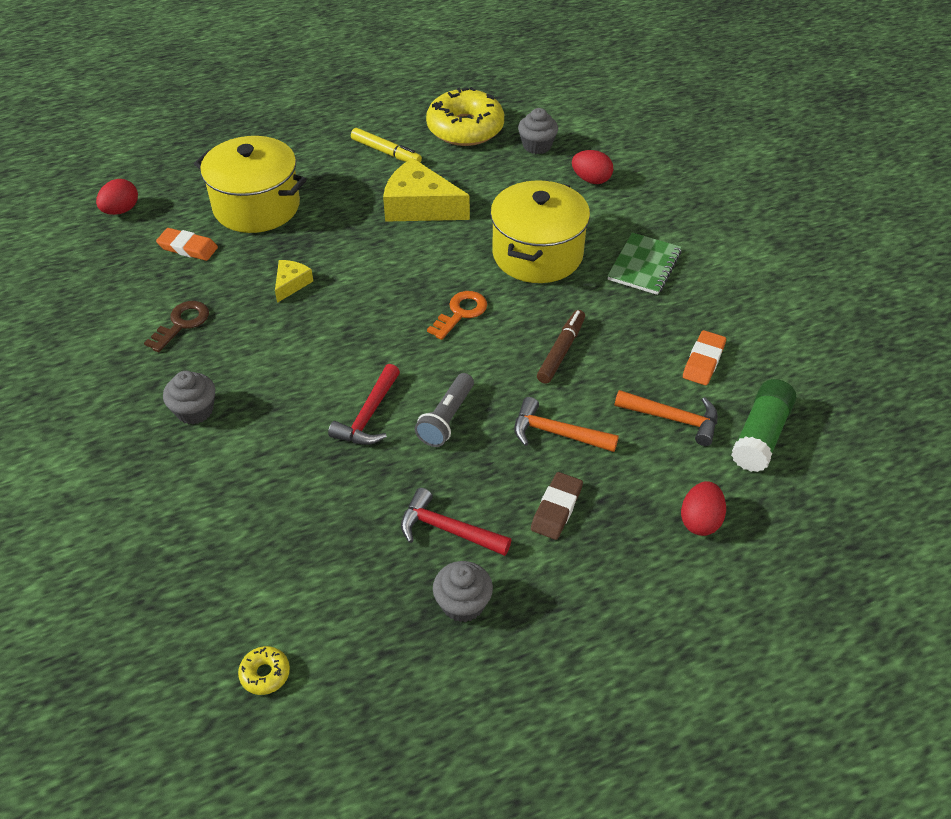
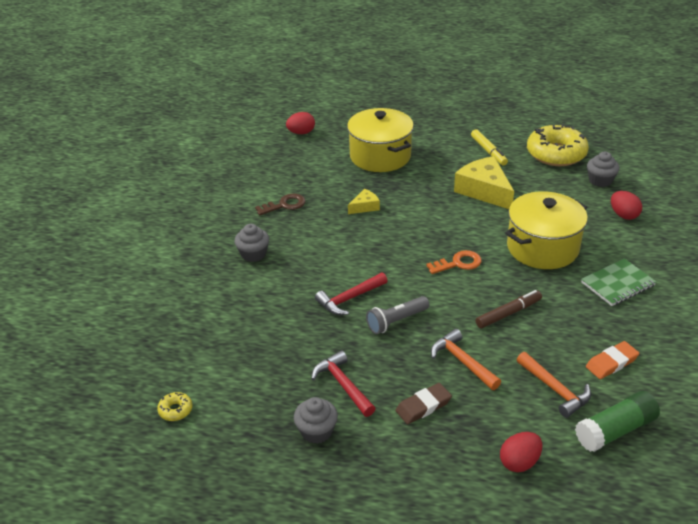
camera: 35 degrees right, 10 degrees down
orange eraser [156,228,218,261] -> none

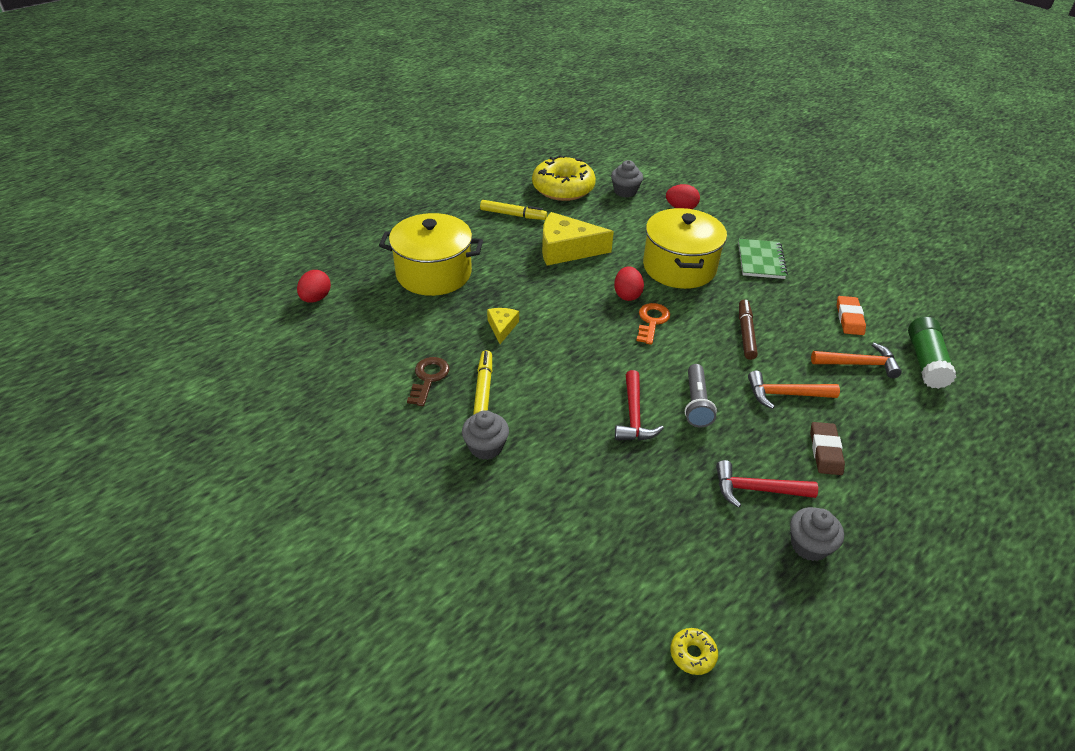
camera: 55 degrees left, 5 degrees up
red egg [500,432,542,472] -> red egg moved to [614,266,644,301]
none -> yellow marker [473,350,492,415]

